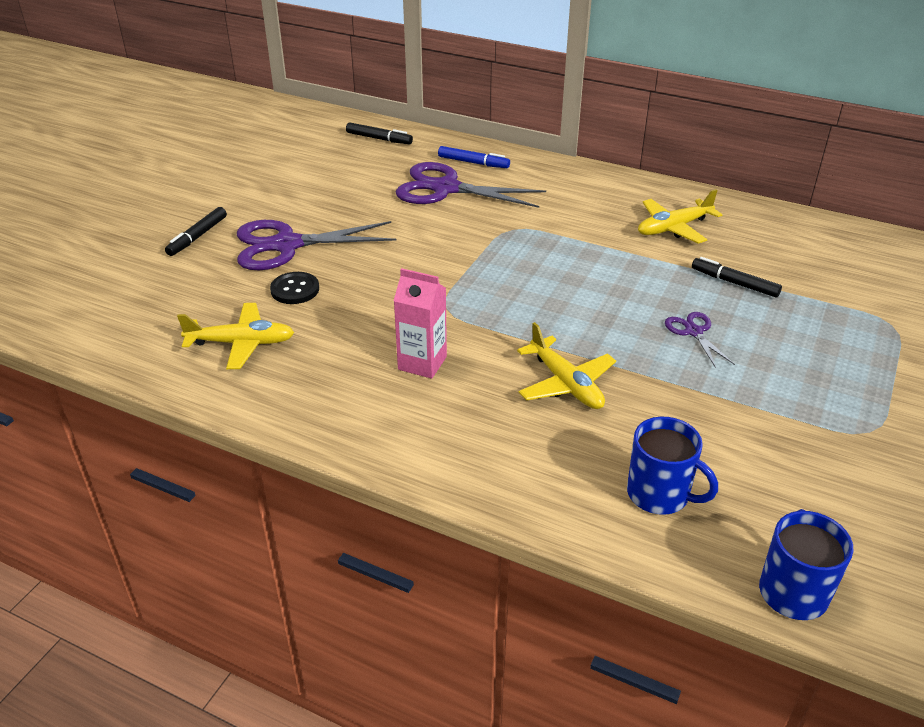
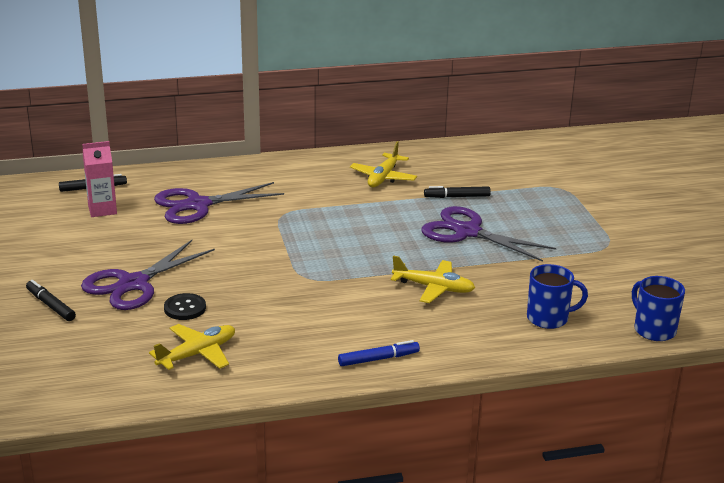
camera: 40 degrees left, 10 degrees down
black marker [165,207,227,256] -> black marker turned 150 degrees clockwise [26,280,76,321]
pink carton [394,268,447,379] -> pink carton moved to [82,141,117,217]
blue marker [438,146,510,168] -> blue marker moved to [338,340,420,366]
purple scissors [665,312,735,368] -> purple scissors [421,206,556,262], size x2.08

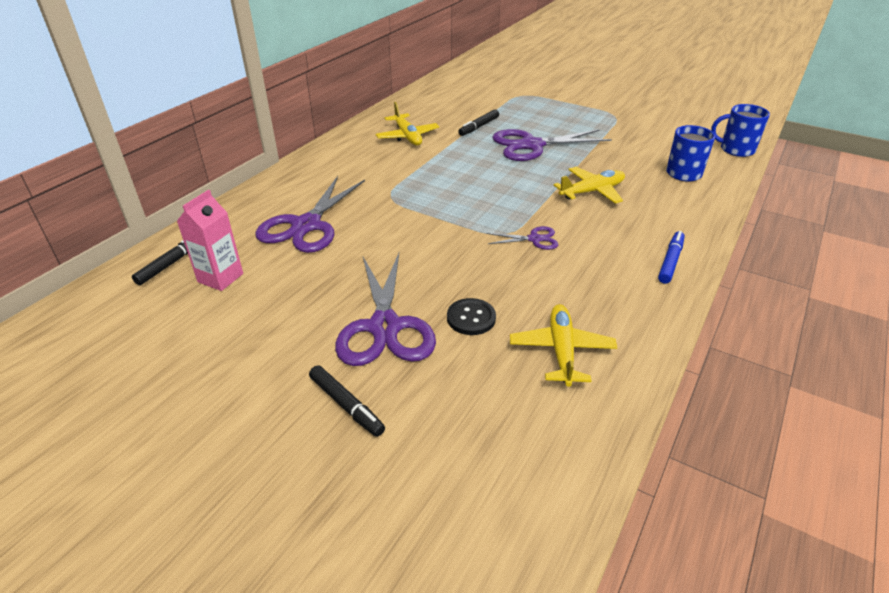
camera: 45 degrees left, 10 degrees up
black marker [26,280,76,321] -> black marker turned 135 degrees counterclockwise [309,365,385,437]
none -> purple scissors [486,226,558,250]

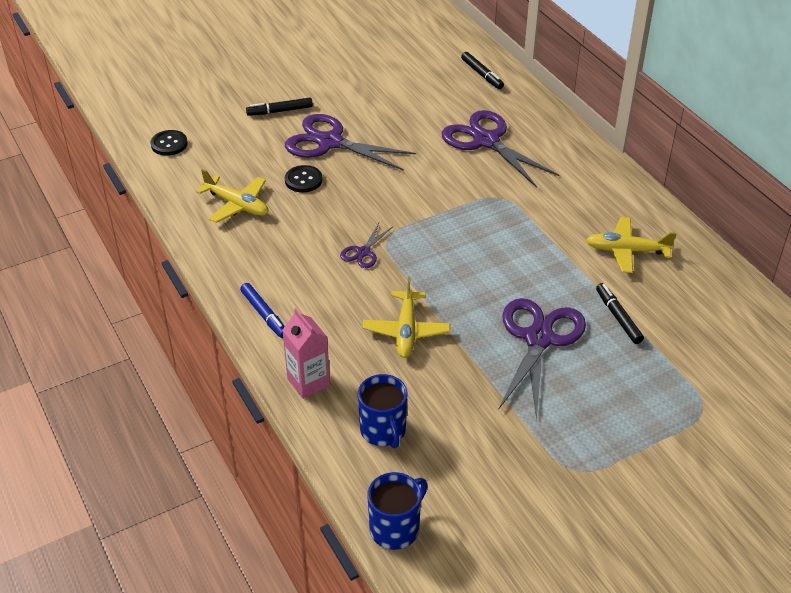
camera: 120 degrees right, 5 degrees up
pink carton [177,190,243,291] -> pink carton moved to [282,309,330,399]
none -> black button [150,130,188,156]

